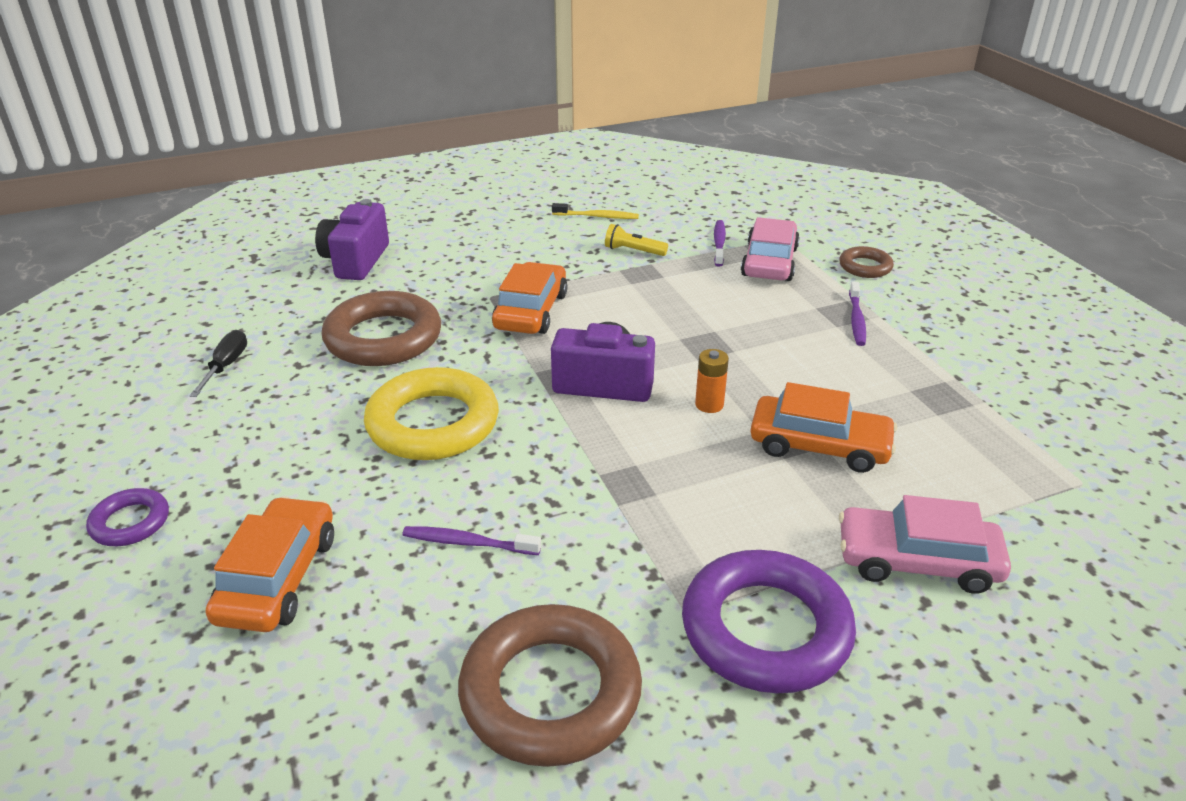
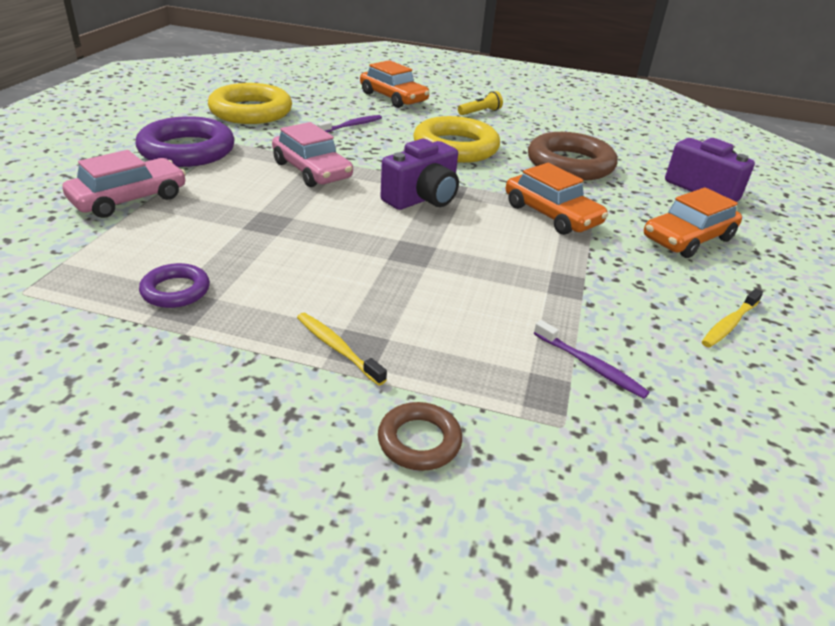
camera: 125 degrees right, 0 degrees up
purple ring [86,488,169,546] -> purple ring moved to [139,263,210,308]
black screwdriver [189,330,247,397] -> none
brown ring [458,604,642,767] -> yellow ring [208,83,292,124]
yellow flashlight [605,224,668,256] -> yellow flashlight moved to [458,91,503,115]
orange battery [695,349,729,413] -> none
pink car [741,217,800,281] -> pink car moved to [272,122,353,187]
orange car [751,382,897,473] -> orange car moved to [644,187,742,258]
purple toothbrush [849,281,866,346] -> yellow toothbrush [297,313,387,386]

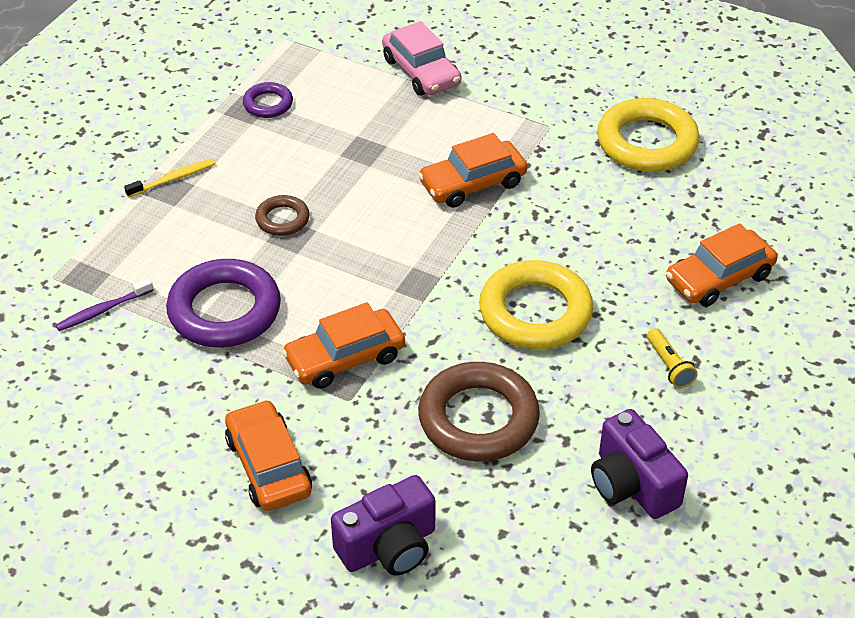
camera: 105 degrees right, 10 degrees up
purple ring [135,116,235,167] -> purple ring moved to [166,259,281,348]
pink car [272,122,353,187] -> orange car [418,133,528,208]
purple toothbrush [317,115,382,133] -> none
brown ring [378,402,462,471] -> brown ring moved to [255,195,310,236]
purple camera [380,139,459,210] -> purple camera moved to [591,409,688,519]
yellow toothbrush [702,289,763,348] -> none

